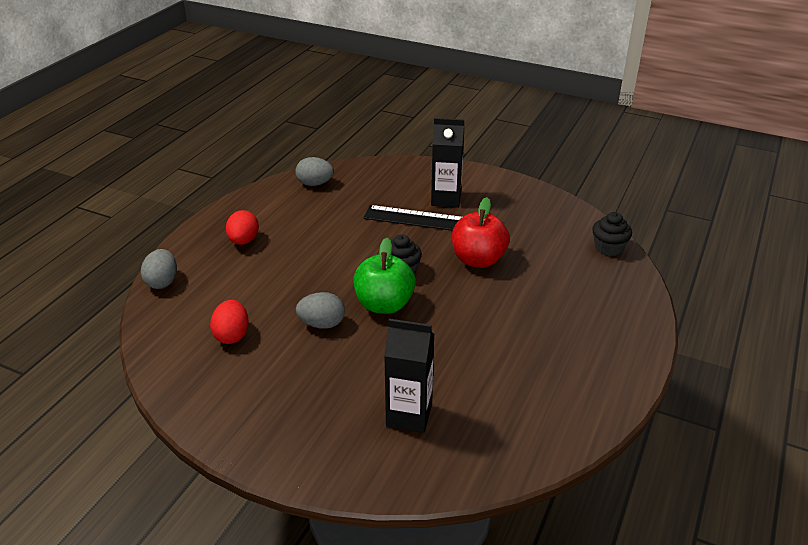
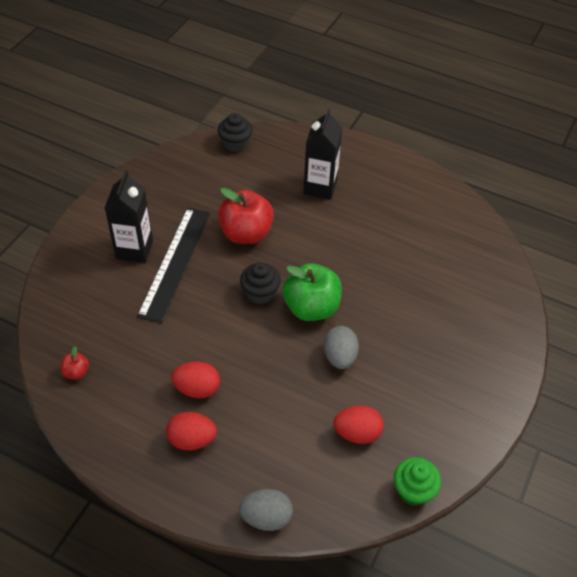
camera: 90 degrees left, 15 degrees up
grey egg [295,157,334,186] -> red apple [60,346,89,380]
black carton [384,319,434,433] -> black carton moved to [303,108,342,200]
none -> red egg [171,361,220,398]
none -> green cupcake [394,457,441,506]

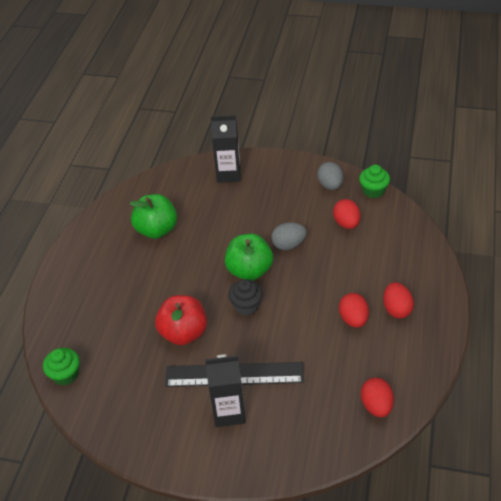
camera: 100 degrees left, 5 degrees down
red apple [60,346,89,380] -> red egg [361,378,394,418]
black cupcake [218,113,253,152] -> green cupcake [43,348,80,386]
grey egg [239,489,293,531] -> grey egg moved to [317,162,343,190]
black carton [303,108,342,200] -> black carton moved to [211,115,241,183]
none -> green apple [129,194,177,239]

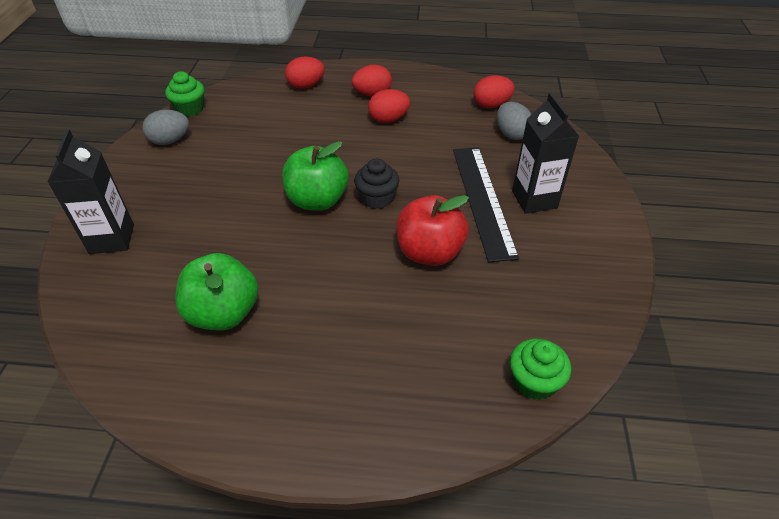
camera: 100 degrees left, 0 degrees up
grey egg [271,222,307,250] -> grey egg moved to [497,102,531,140]
red egg [333,199,361,229] -> red egg moved to [285,56,325,89]

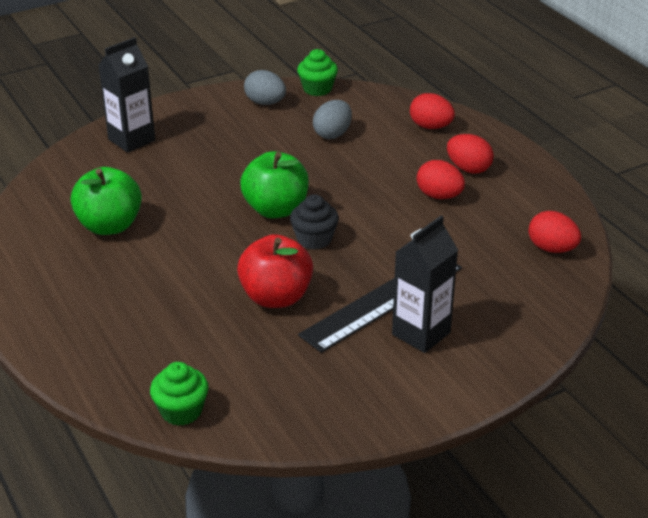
camera: 55 degrees right, 10 degrees down
grey egg [497,102,531,140] -> grey egg moved to [313,100,352,139]

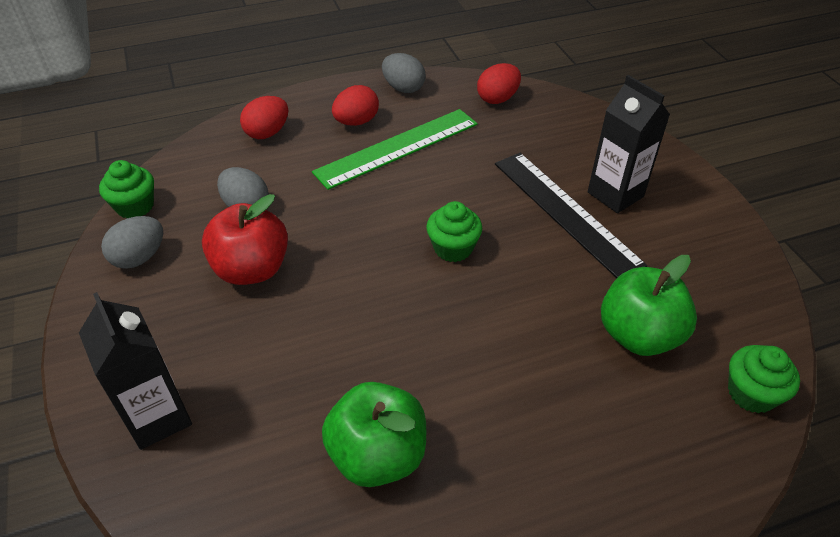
camera: 80 degrees left, 10 degrees up
red apple [237,234,313,308] -> red apple moved to [202,194,288,285]
green apple [240,151,309,218] -> green apple moved to [601,255,697,356]
black cupcake [290,194,339,250] -> green cupcake [426,201,482,262]
red egg [417,160,465,199] -> green ruler [312,109,478,190]
none -> grey egg [382,53,426,93]

